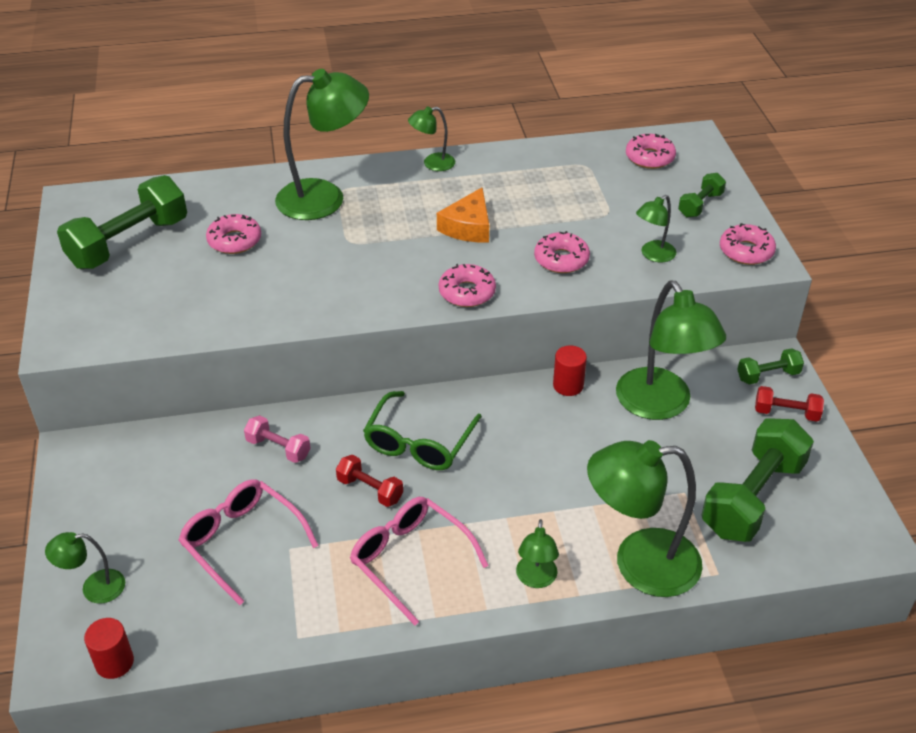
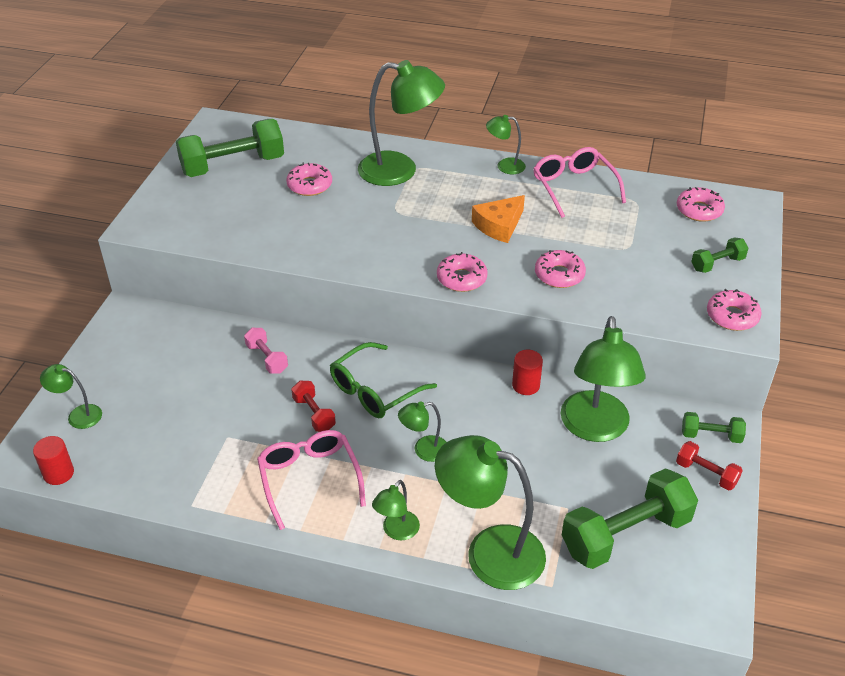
camera: 25 degrees right, 0 degrees up
pink glasses [179,479,319,605] -> pink glasses moved to [533,147,626,218]
green lamp [636,195,676,263] -> green lamp moved to [398,401,446,462]

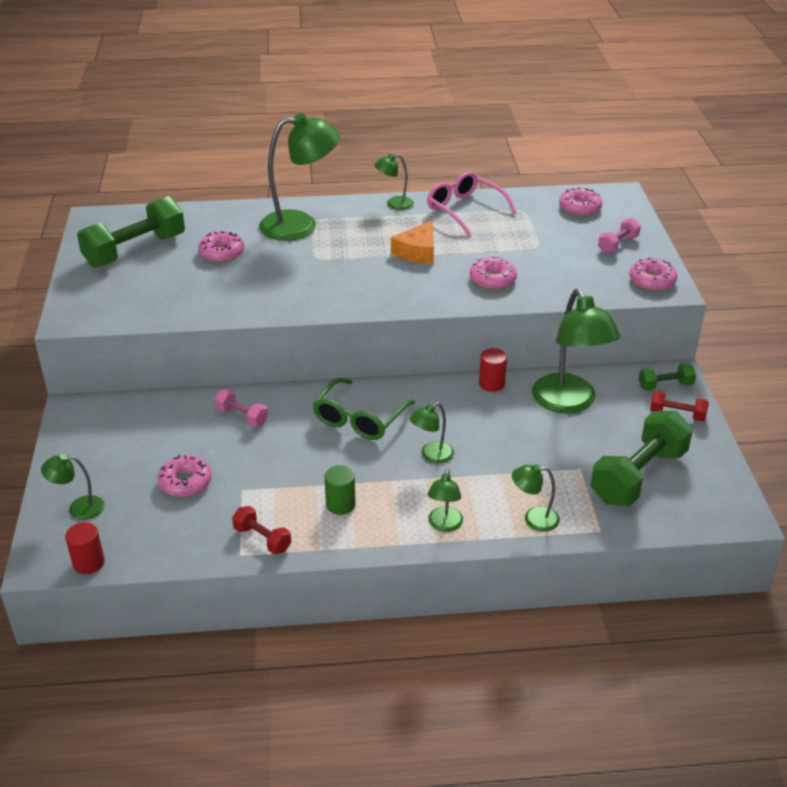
camera: 20 degrees left, 5 degrees down
pink glasses [257,430,366,530] -> green cylinder [324,466,356,515]
red dumbbell [291,381,336,432] -> red dumbbell moved to [232,506,291,554]
green lamp [435,435,546,590] -> green lamp [512,464,560,532], size x0.48
pink donut [437,252,488,292] -> pink donut moved to [157,455,212,497]
green dumbbell [691,237,749,273] -> pink dumbbell [598,218,641,253]

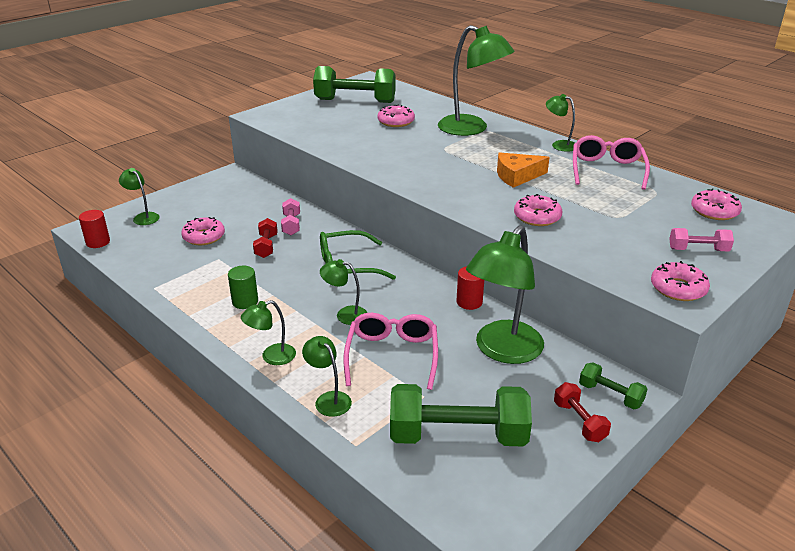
camera: 50 degrees right, 5 degrees down
red dumbbell [232,506,291,554] -> red dumbbell moved to [253,218,278,258]
none -> pink glasses [343,313,438,390]

